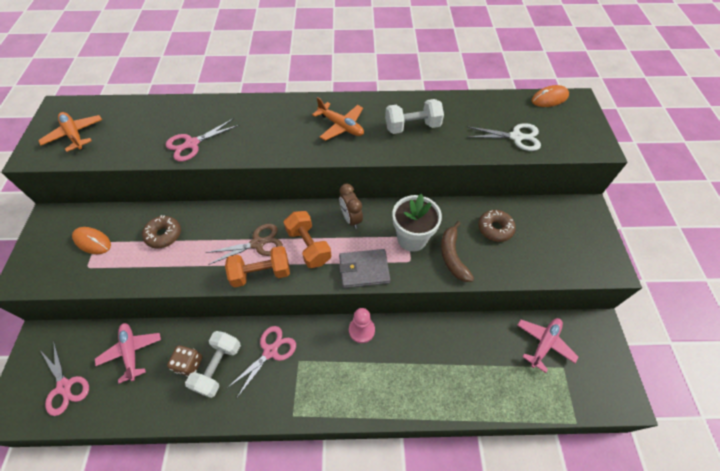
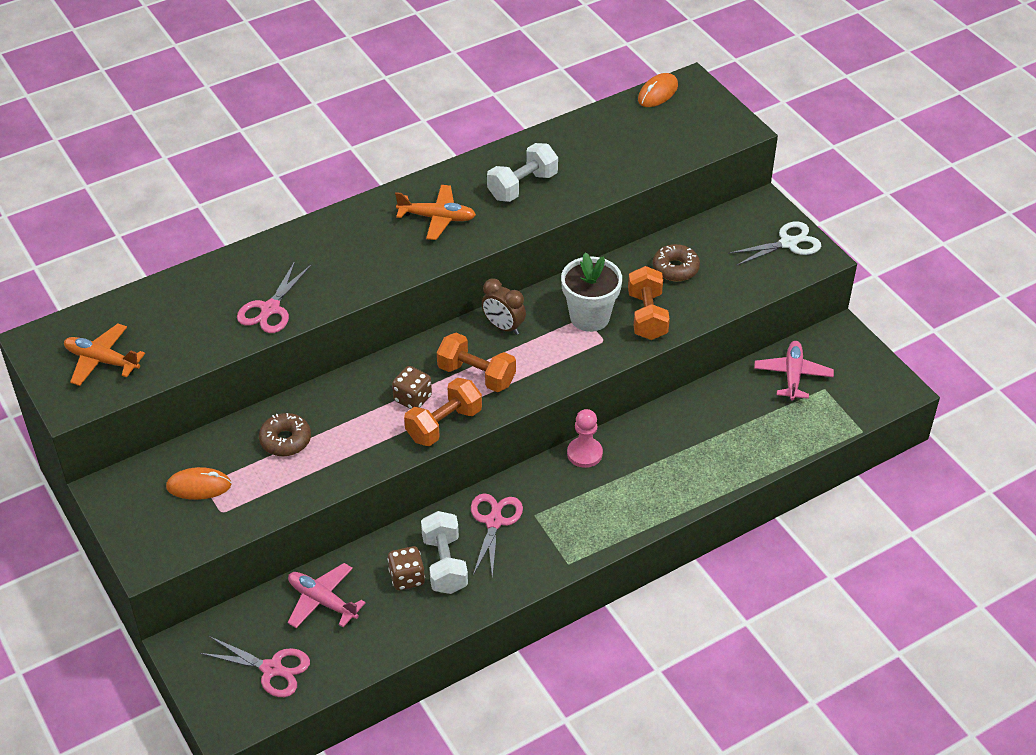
camera: 30 degrees left, 10 degrees down
brown scissors [205,224,283,265] -> brown dice [392,366,432,409]
grey wallet [339,249,390,288] -> none
brown banana [441,221,474,282] -> orange dumbbell [628,266,670,340]
white scissors [468,123,541,151] -> white scissors moved to [728,221,821,266]

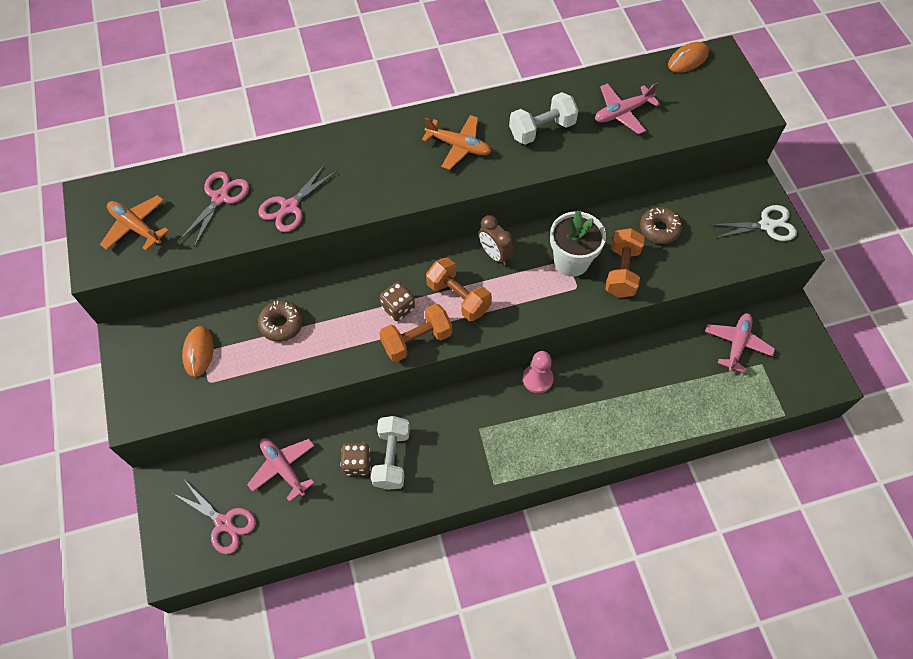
camera: 15 degrees right, 15 degrees up
orange mouse [166,467,232,500] -> orange mouse turned 75 degrees clockwise [182,326,214,377]
pink scissors [471,494,523,578] -> pink scissors moved to [179,171,249,247]
none -> pink plane [595,83,660,134]

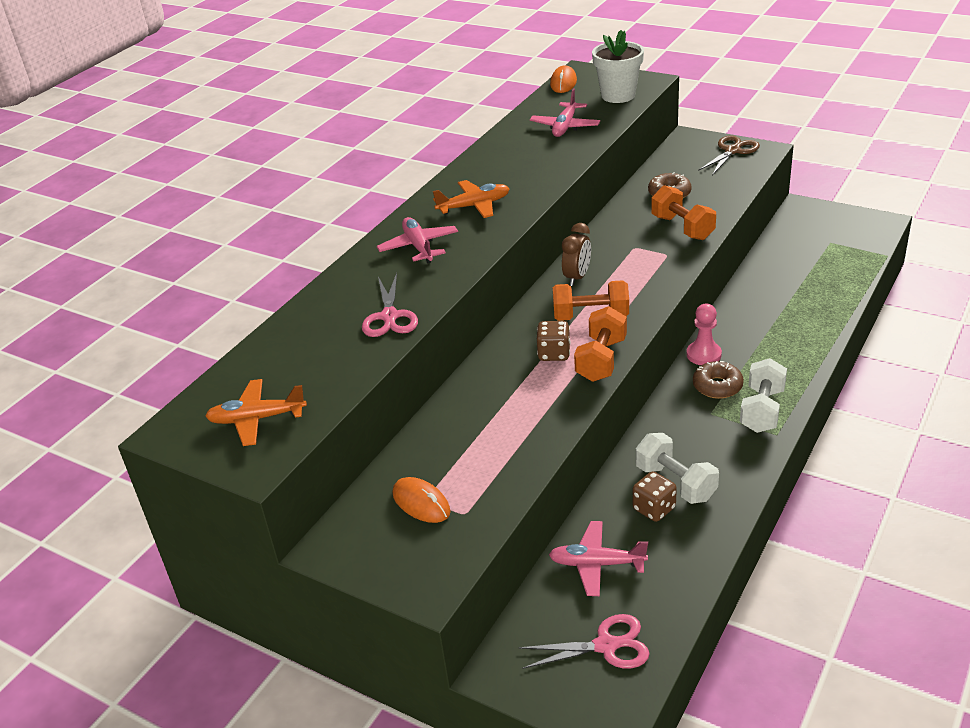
camera: 40 degrees left, 25 degrees down
pink scissors [179,171,249,247] -> none
brown donut [258,300,303,342] -> brown donut moved to [693,361,744,399]
brown clock [479,215,514,265] -> brown clock turned 75 degrees counterclockwise [562,223,591,286]
white dumbbell [509,92,579,145] -> white dumbbell moved to [740,358,787,433]
white flower pot [550,210,606,277] -> white flower pot moved to [592,30,644,103]
pink plane [705,313,775,373] -> pink plane moved to [377,217,458,263]
white scissors [710,205,797,241] -> brown scissors [698,135,760,175]

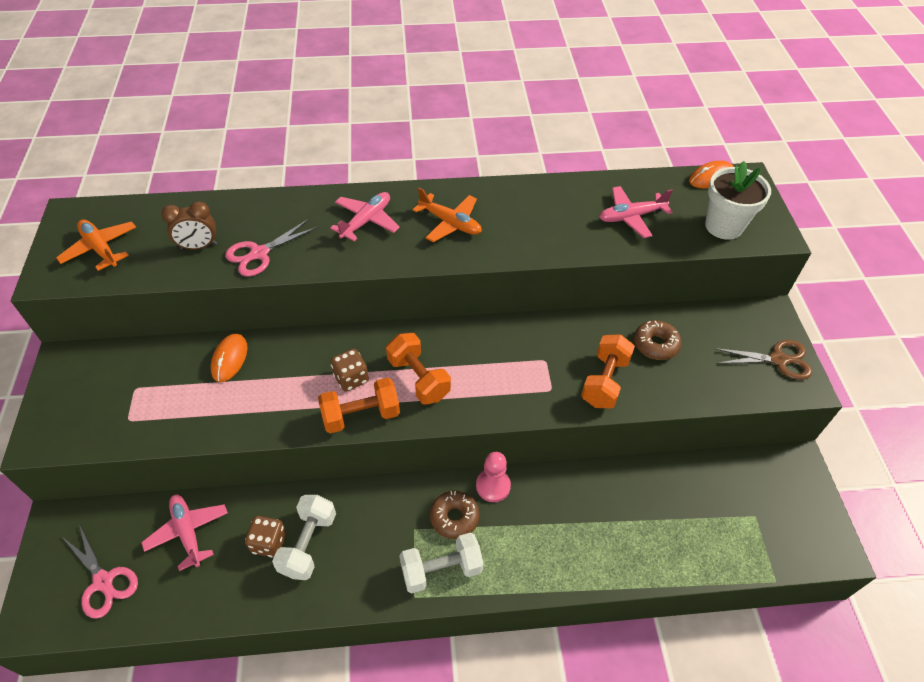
camera: 50 degrees right, 15 degrees up
orange mouse [393,477,451,523] -> orange mouse moved to [211,334,248,382]
brown clock [562,223,591,286] -> brown clock moved to [161,201,217,250]

